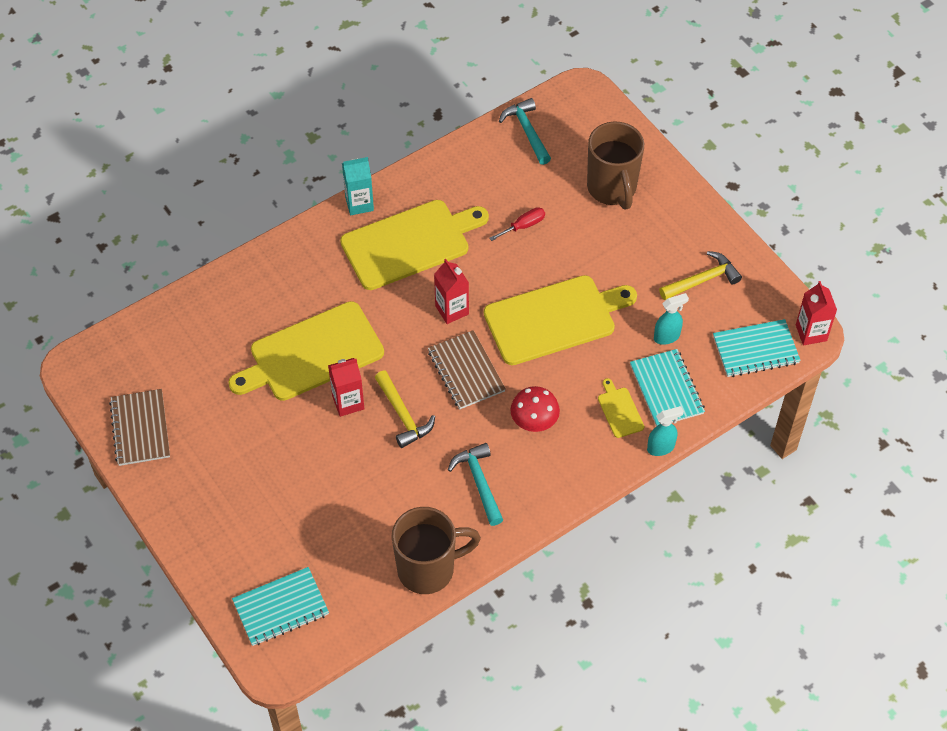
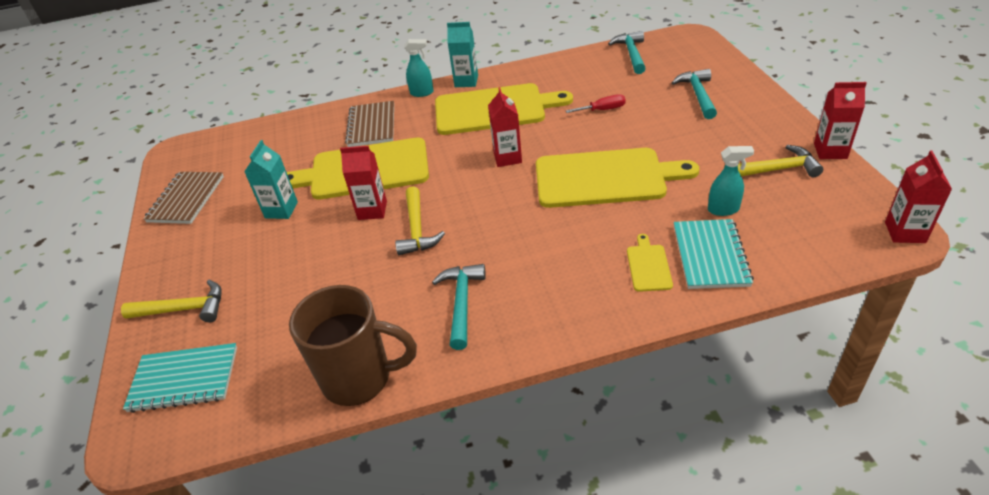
camera: 25 degrees right, 15 degrees down
brown notebook [428,330,506,409] -> brown notebook moved to [345,101,394,147]
red mushroom [510,386,560,432] -> none
brown mug [587,121,644,209] -> turquoise hammer [672,69,717,119]
turquoise spray bottle [647,406,684,456] -> turquoise spray bottle moved to [404,39,434,97]
turquoise notebook [713,319,801,377] -> none
none -> yellow hammer [121,280,222,322]
none -> turquoise carton [244,140,298,219]
none -> red carton [814,82,867,159]

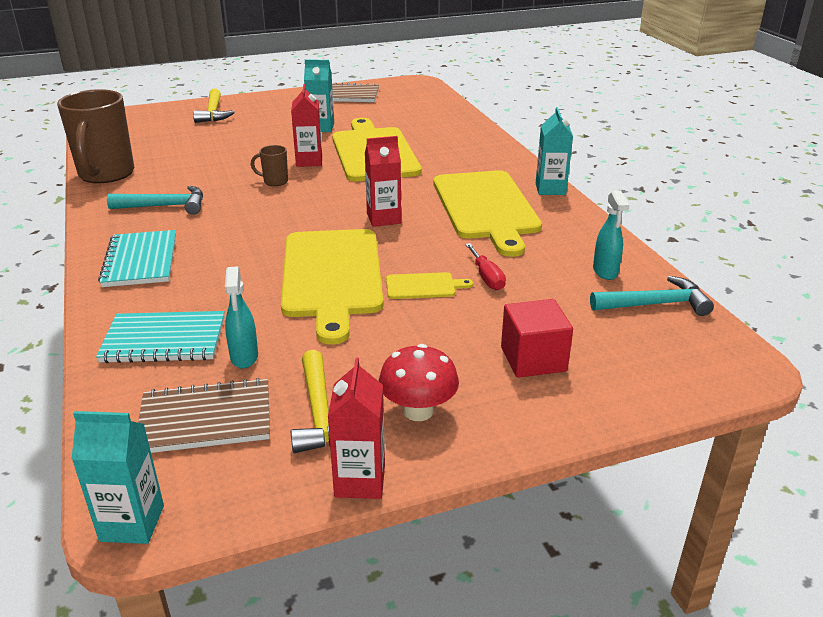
camera: 80 degrees right, 10 degrees down
turquoise notebook [123,343,237,413] -> turquoise notebook moved to [98,230,176,287]
brown notebook [345,101,394,147] -> brown notebook moved to [138,378,270,453]
yellow hammer [395,186,445,255] -> brown mug [251,145,288,186]
turquoise spray bottle [404,39,434,97] -> turquoise spray bottle moved to [593,190,629,280]
yellow cutting board [627,234,673,292] -> yellow cutting board moved to [386,272,473,299]
turquoise hammer [672,69,717,119] -> red cube [501,299,573,378]
red carton [885,151,952,243] -> turquoise carton [72,411,164,544]
none -> red mushroom [379,344,459,421]

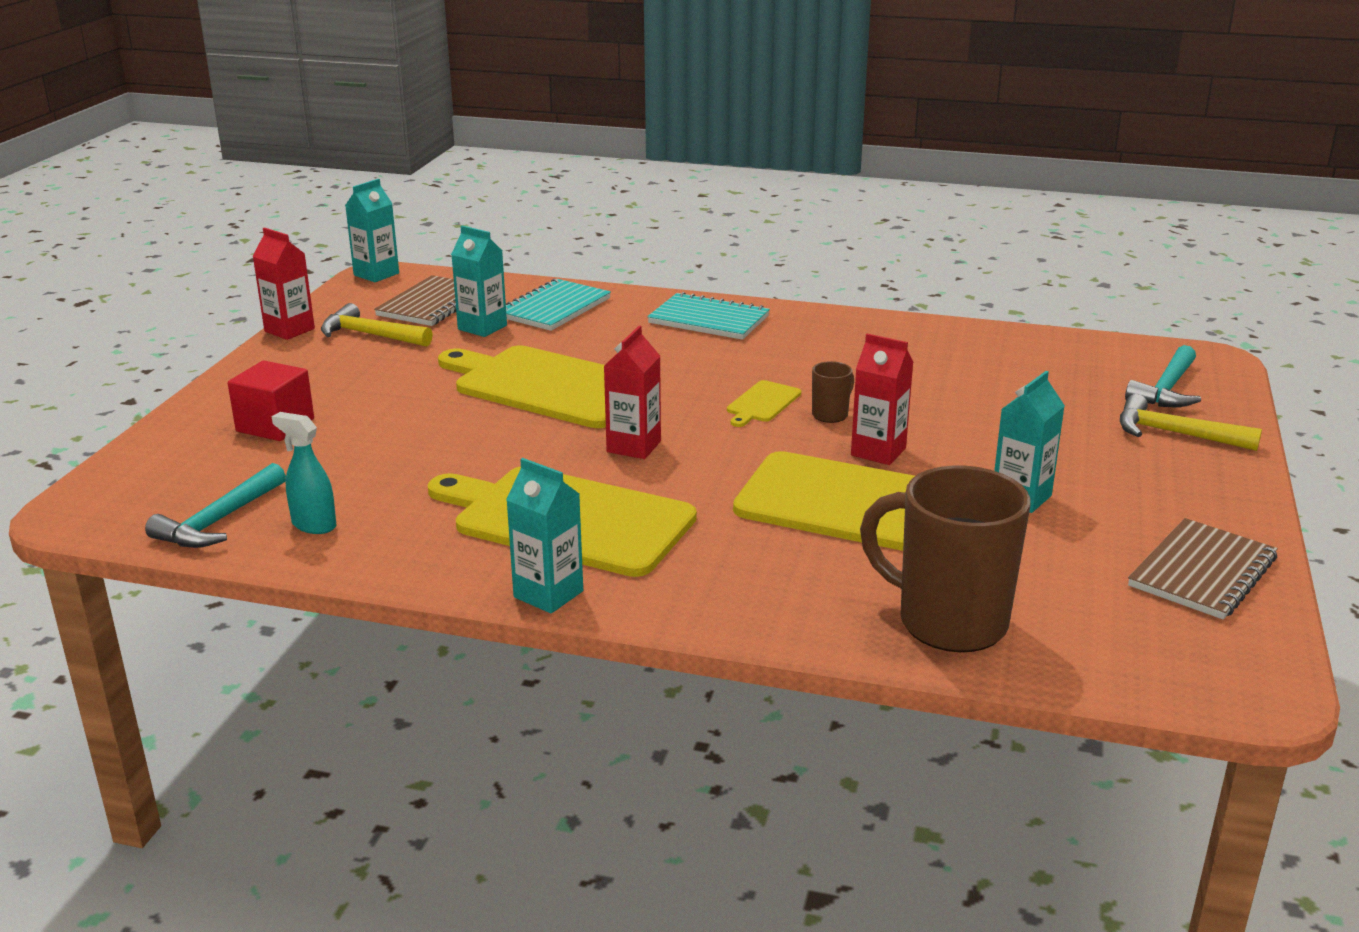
camera: 125 degrees right, 5 degrees down
brown mug [57,89,134,183] -> brown mug moved to [860,465,1031,652]
turquoise hammer [107,186,203,215] -> turquoise hammer moved to [1125,345,1201,407]
turquoise spray bottle [225,266,258,369] -> turquoise carton [451,226,507,337]
red mushroom [379,344,459,421] -> none
yellow cutting board [386,272,473,299] -> yellow cutting board moved to [727,380,801,427]
red screwdriver [465,243,506,290] -> none

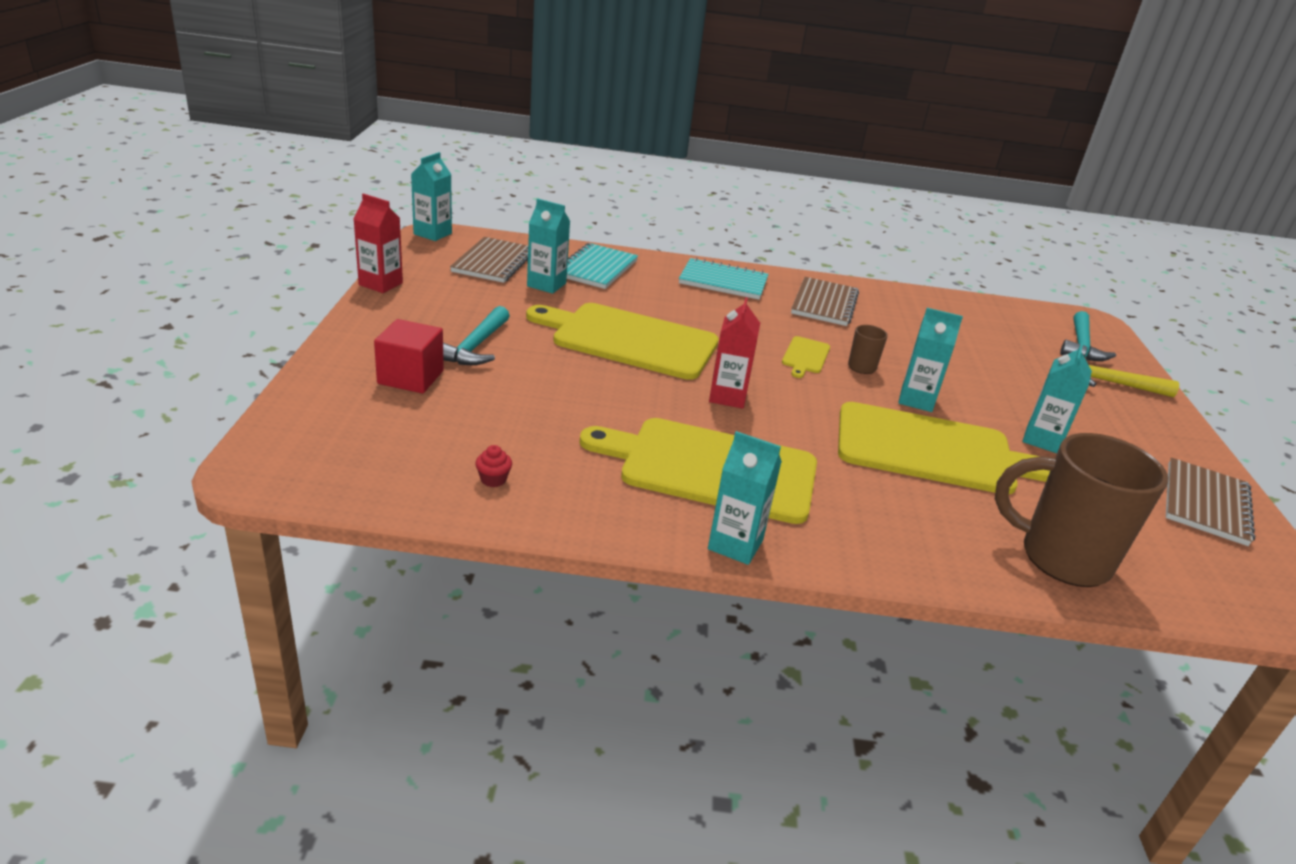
camera: 15 degrees left, 5 degrees up
turquoise hammer [145,463,286,548] -> turquoise hammer moved to [443,306,510,365]
turquoise spray bottle [272,412,336,534] -> red cupcake [475,445,512,487]
yellow hammer [321,303,433,347] -> none
red carton [851,334,914,465] -> turquoise carton [898,308,963,412]
none -> brown notebook [791,277,859,326]

